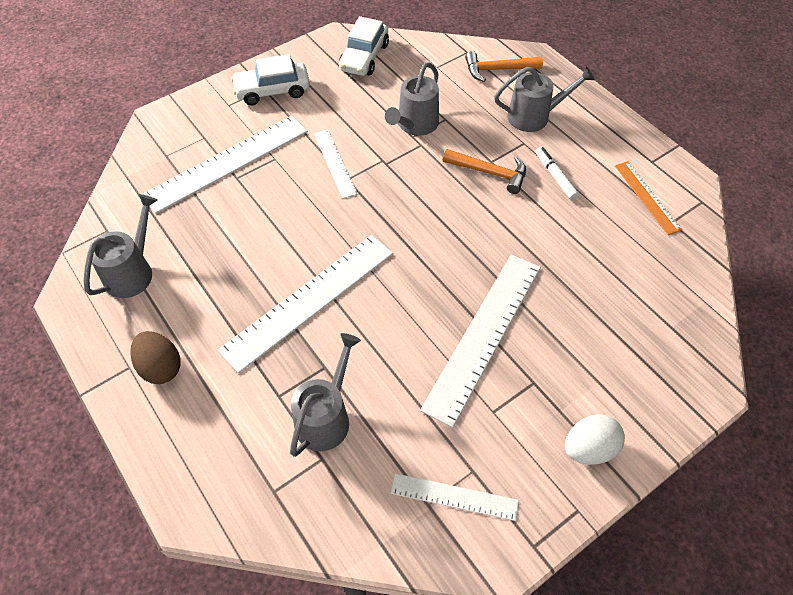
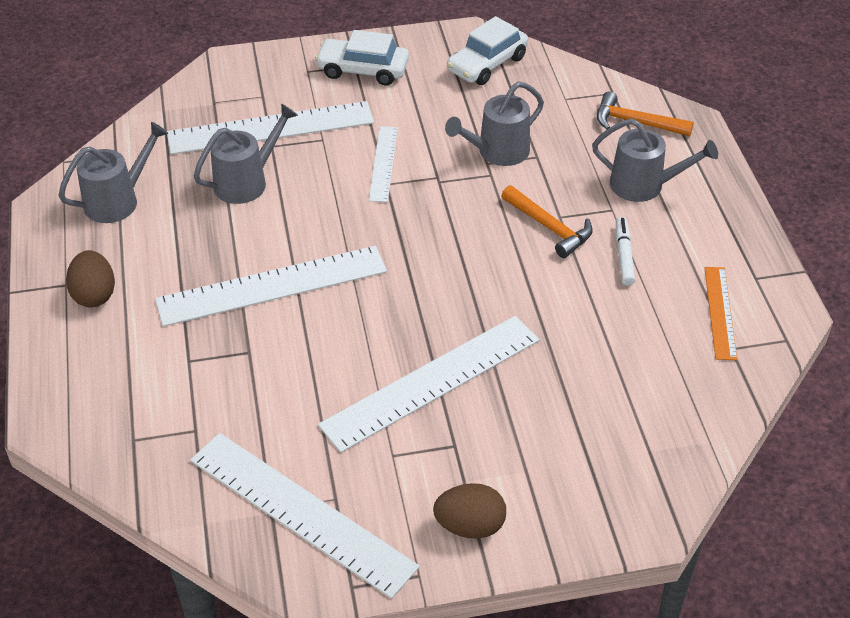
camera: 25 degrees right, 10 degrees down
grey watering can [290,333,361,457] -> grey watering can moved to [194,103,298,204]
white ruler [391,473,519,521] -> white ruler [190,433,420,599], size x1.87
white egg [565,414,625,465] -> brown egg [433,483,506,539]

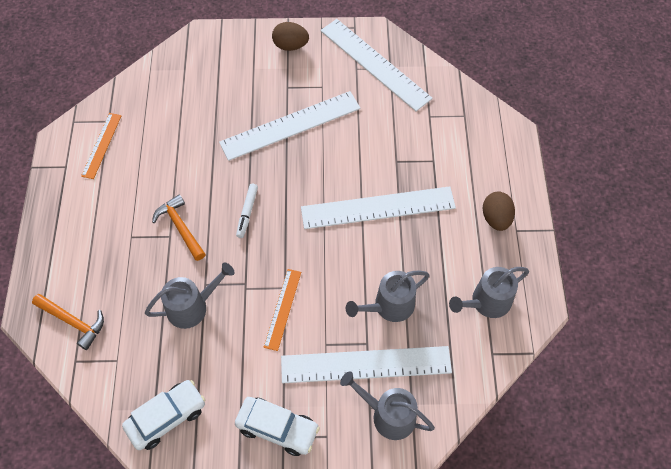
camera: 170 degrees left, 15 degrees up
white ruler [369,126,398,202] -> orange ruler [263,269,301,351]
grey watering can [592,119,718,202] -> grey watering can moved to [340,371,435,440]
white marker [616,217,635,286] -> white marker moved to [236,184,258,238]

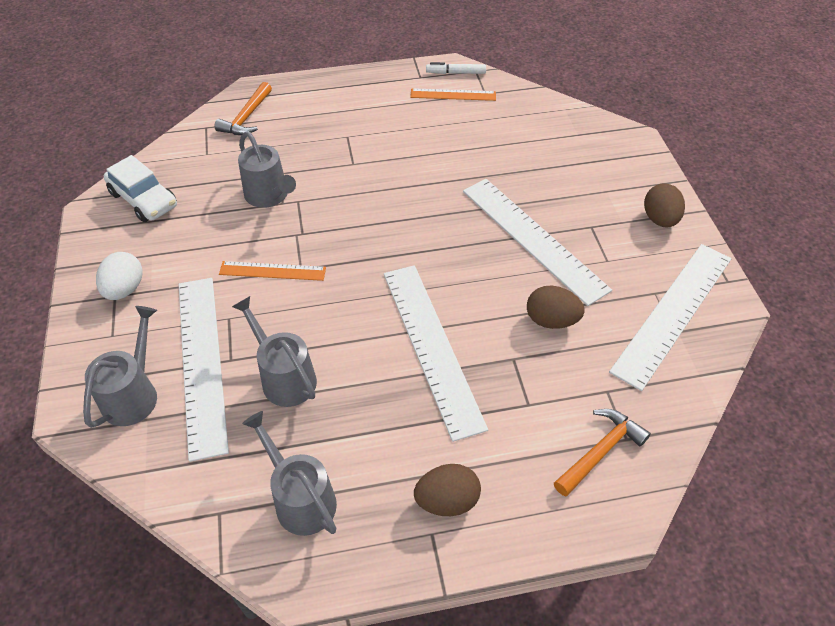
camera: 80 degrees right, 10 degrees down
orange hammer [152,194,206,261] -> orange hammer moved to [554,409,651,497]
white car [235,397,320,456] -> white egg [96,252,143,300]
white marker [236,184,258,238] -> white marker moved to [426,62,486,74]
none -> brown egg [527,285,584,329]

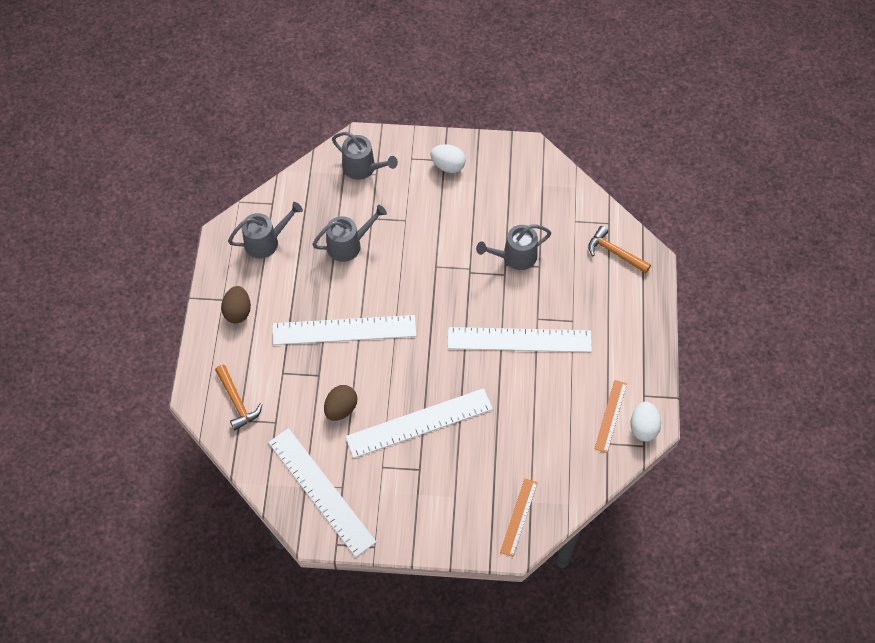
camera: 105 degrees right, 10 degrees up
white car [104,155,177,222] -> none
white ruler [179,278,229,462] -> white ruler moved to [448,327,592,352]
orange ruler [219,261,326,281] -> orange ruler moved to [500,478,538,557]
white marker [426,62,486,74] -> white egg [630,401,661,441]
brown egg [644,183,685,228] -> none

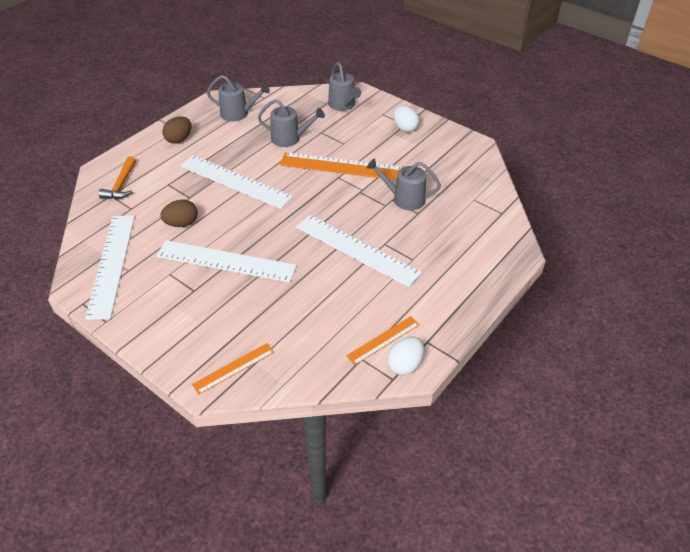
camera: 35 degrees right, 15 degrees down
orange hammer [588,226,651,274] -> none
none -> orange ruler [280,152,403,180]

